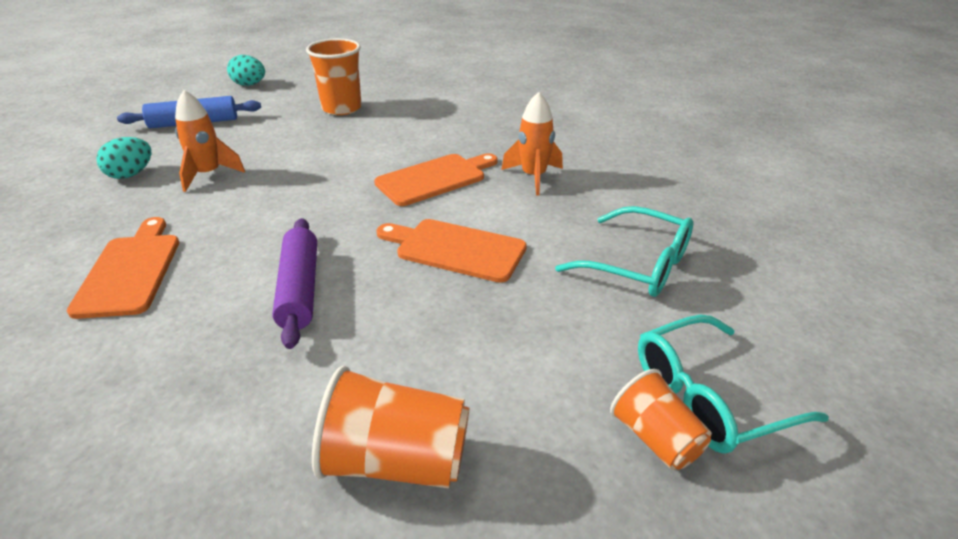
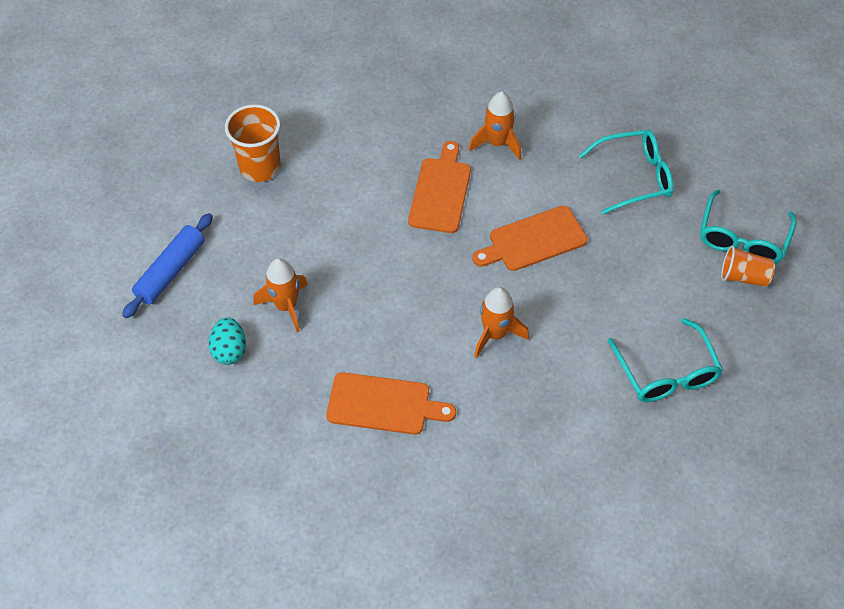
camera: 45 degrees left, 20 degrees up
orange cutting board [67,217,179,319] -> orange cutting board turned 150 degrees clockwise [326,372,456,435]
turquoise egg [227,55,265,86] -> none
purple rolling pin [272,218,317,349] -> orange rocket [474,287,529,358]
orange cup [312,366,469,488] -> turquoise glasses [608,318,723,402]

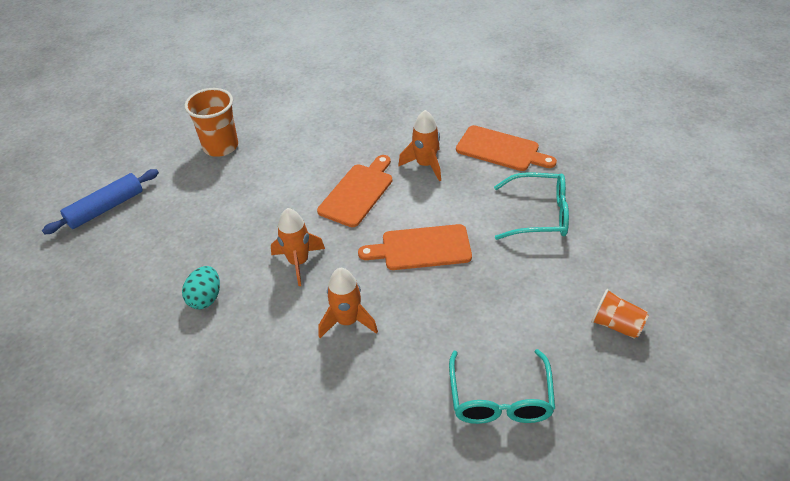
camera: 20 degrees right, 10 degrees down
turquoise egg [209,317,246,365] -> turquoise egg moved to [182,266,220,310]
orange rocket [254,258,308,333] -> orange rocket moved to [271,208,325,286]
orange cutting board [326,372,456,435] -> orange cutting board moved to [456,125,557,171]
turquoise glasses [700,190,797,264] -> none

